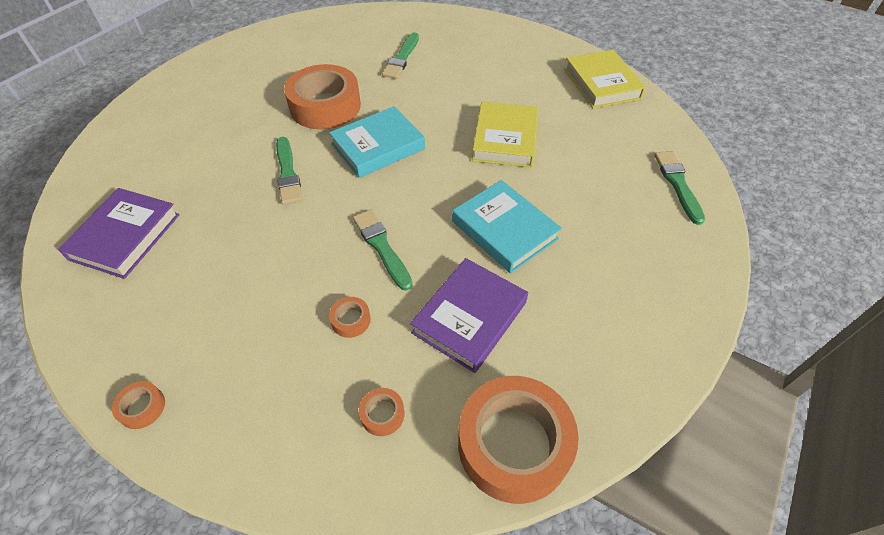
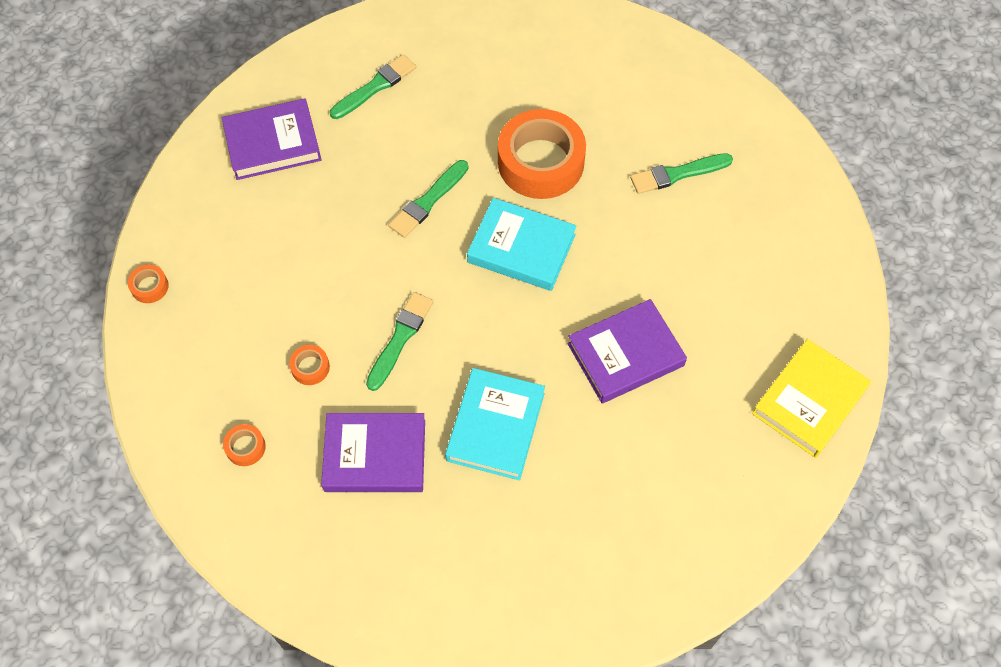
camera: 55 degrees right, 10 degrees up
orange tape [458,376,579,504] -> none
yellow book [472,102,538,167] -> purple book [567,299,687,403]
green brush [654,151,705,225] -> green brush moved to [330,54,416,119]

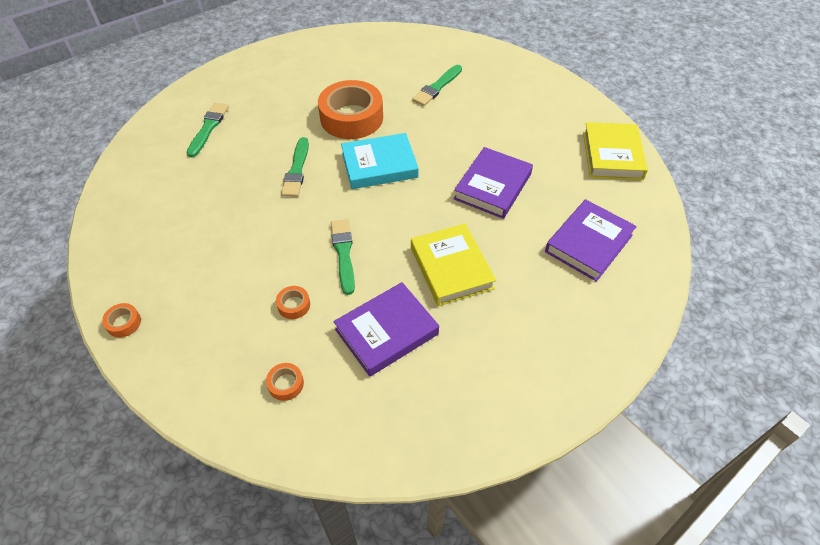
camera: 35 degrees left, 10 degrees down
purple book [222,98,322,180] -> purple book moved to [545,199,637,282]
turquoise book [445,368,545,480] -> yellow book [411,223,496,306]

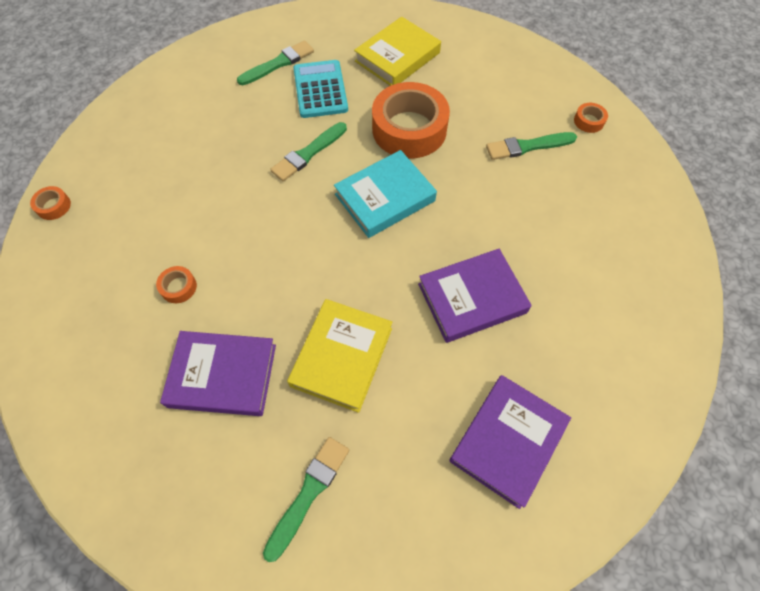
camera: 40 degrees right, 10 degrees up
orange tape [266,363,304,401] -> orange tape moved to [574,103,608,133]
green brush [331,219,355,295] -> green brush moved to [263,437,349,562]
turquoise book [341,133,418,189] -> turquoise book turned 60 degrees counterclockwise [334,150,437,238]
purple book [545,199,637,282] -> purple book turned 45 degrees counterclockwise [449,375,571,509]
yellow book [583,122,648,180] -> yellow book moved to [354,17,441,86]
none -> turquoise calculator [293,60,348,118]

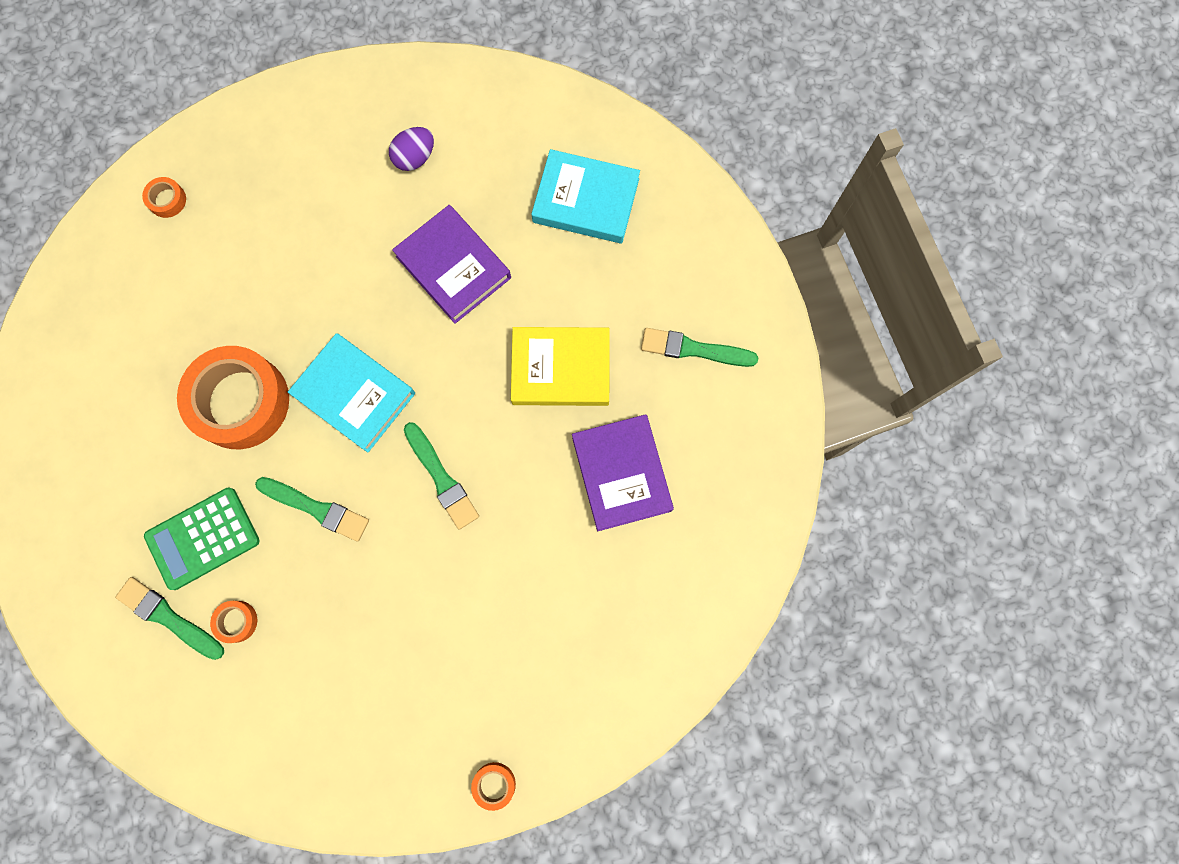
camera: 110 degrees left, 15 degrees up
orange tape [156,266,197,303] -> orange tape moved to [210,601,257,643]
turquoise calculator [293,60,348,118] -> green calculator [144,488,260,590]
yellow book [354,17,441,86] -> none
purple book [449,375,571,509] -> turquoise book [531,149,640,244]
green brush [486,132,577,160] -> green brush moved to [404,422,479,530]
none -> purple egg [389,127,434,171]

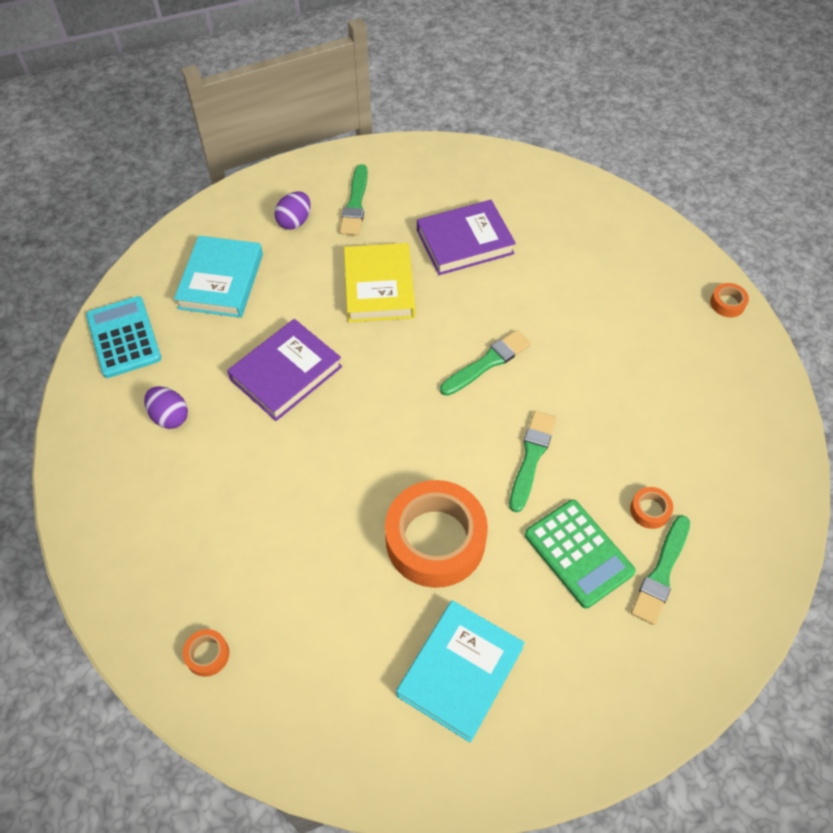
camera: 95 degrees left, 20 degrees down
turquoise book [288,333,415,452] -> turquoise book moved to [396,600,525,743]
none -> turquoise calculator [86,296,161,378]
none -> purple egg [274,192,311,230]

